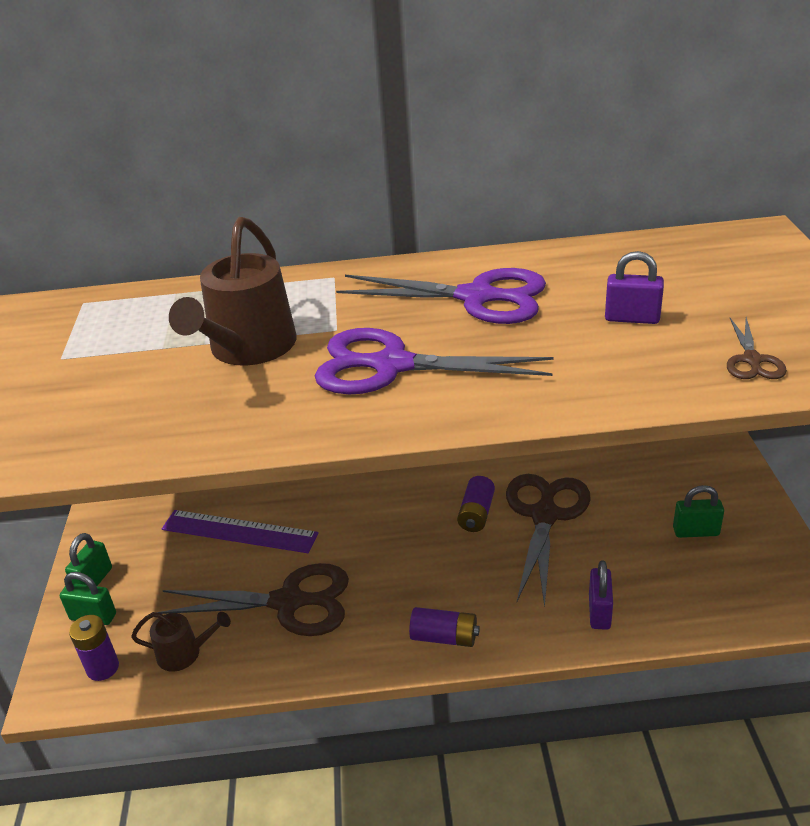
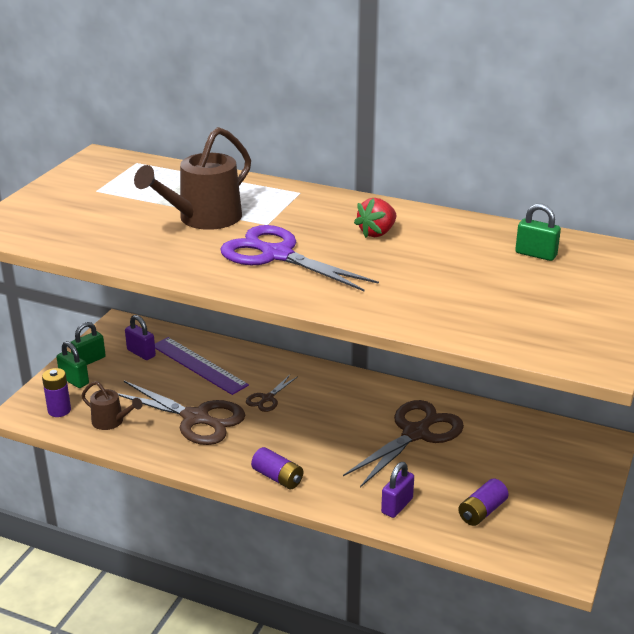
camera: 25 degrees right, 5 degrees down
purple scissors [336,268,546,324] -> red strawberry [354,198,396,238]
purple battery [457,476,495,532] -> purple battery moved to [458,479,508,526]
purple padlock [605,251,664,324] -> purple padlock moved to [125,315,156,360]
green padlock [673,485,724,538] -> green padlock moved to [515,204,561,261]
brown scissors [727,317,787,379] -> brown scissors moved to [246,375,298,412]

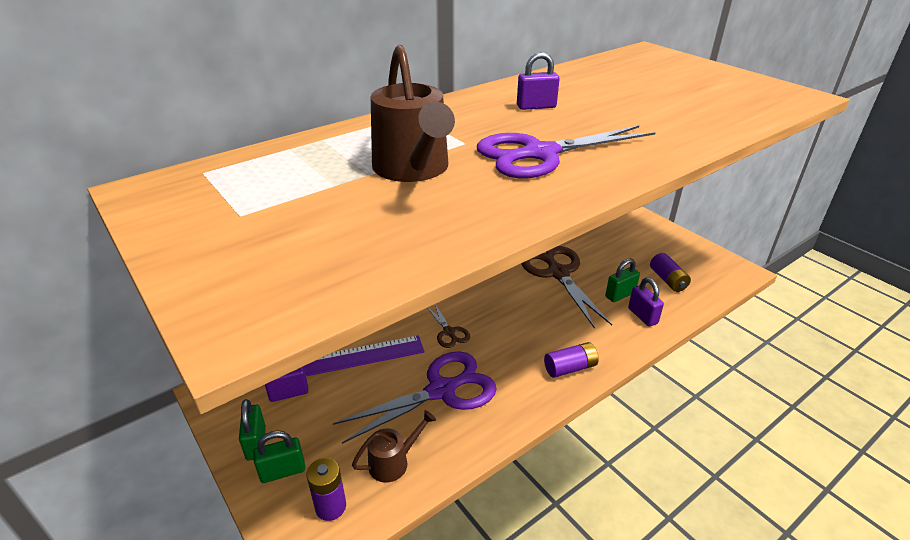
camera: 60 degrees left, 5 degrees up
brown scissors [118,381,245,445] -> purple scissors [333,351,497,444]
red strawberry [354,198,396,238] -> purple padlock [517,52,560,110]
green padlock [515,204,561,261] -> green padlock moved to [605,258,640,302]

